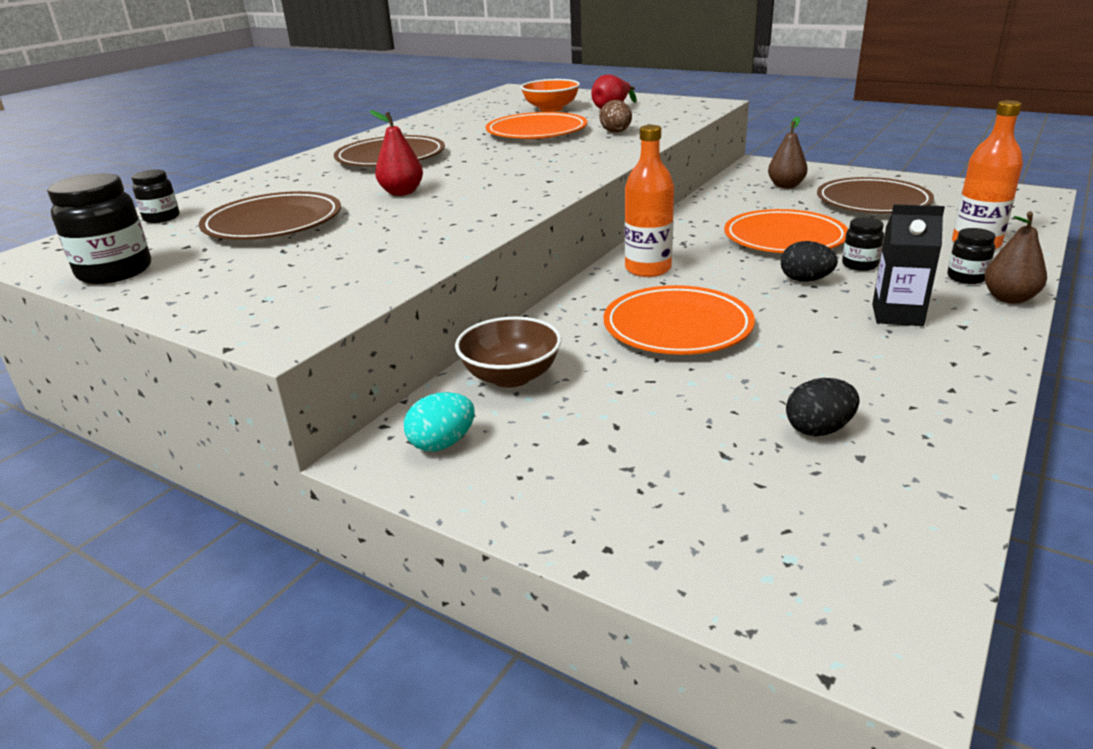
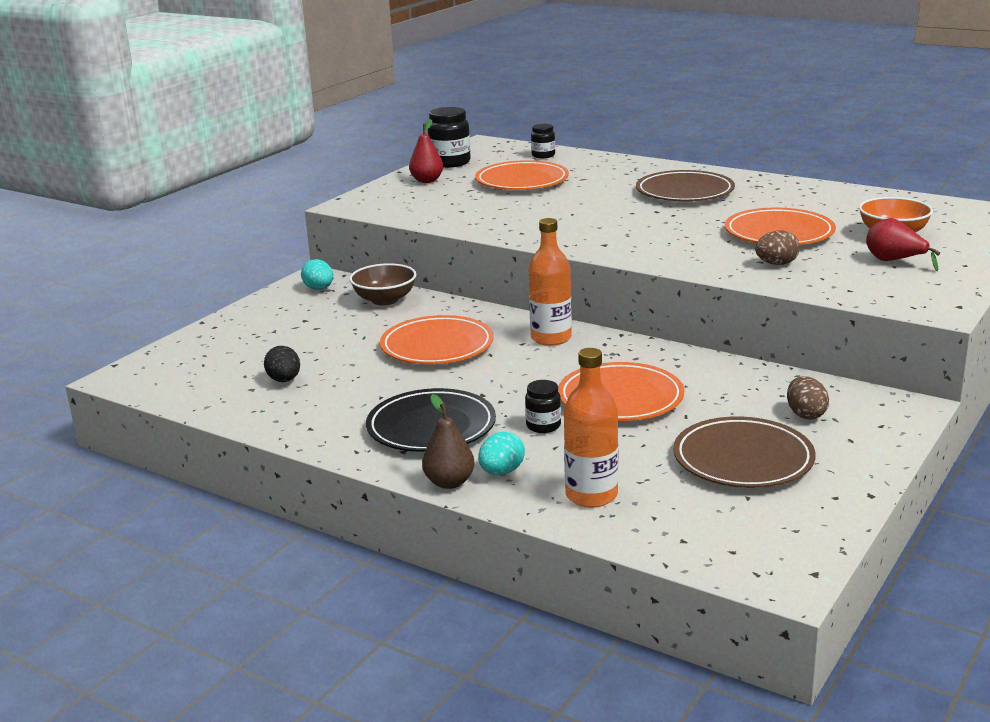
camera: 90 degrees right, 5 degrees down
brown plate [199,191,341,240] -> orange plate [475,160,569,190]
red pear [370,110,423,196] -> red pear moved to [409,119,443,183]
brown pear [768,117,808,188] -> brown egg [787,376,829,419]
black egg [781,241,838,282] -> none
black carton [872,204,945,326] -> black plate [366,388,496,452]
black jar [947,228,996,284] -> turquoise egg [478,431,525,475]

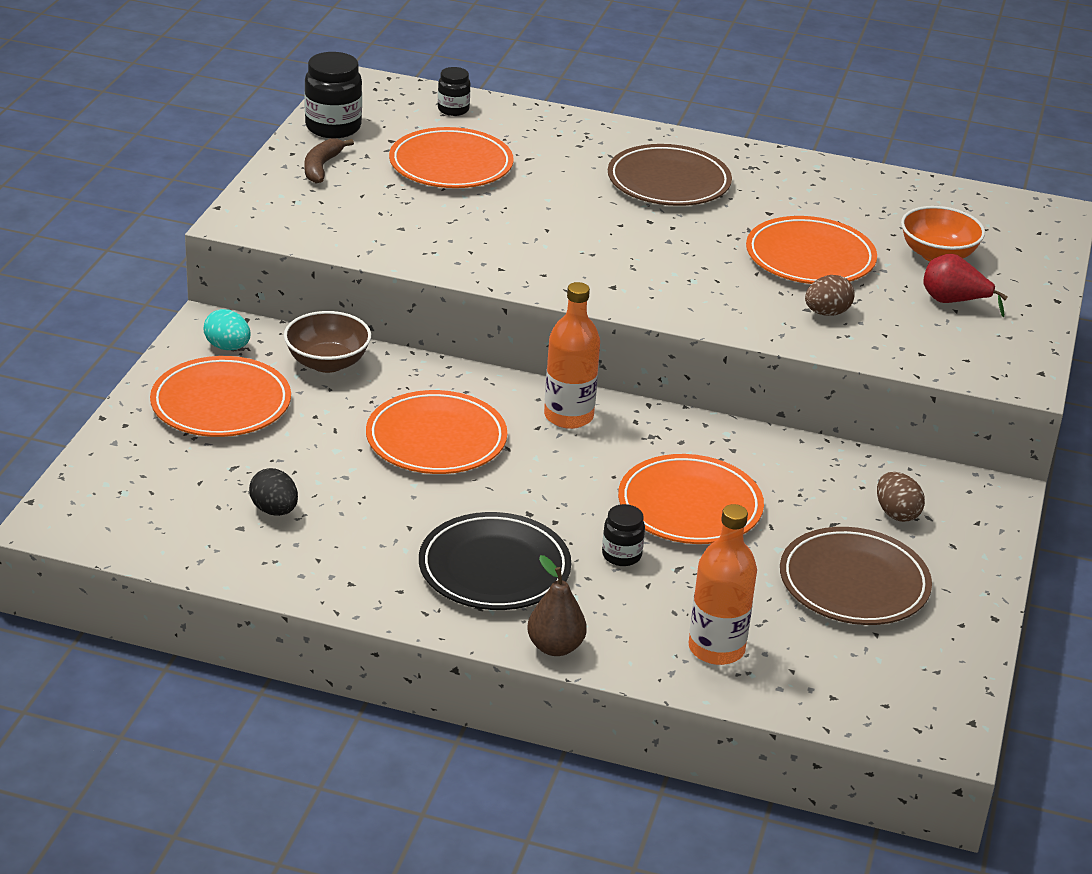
camera: 20 degrees left, 10 degrees up
red pear [409,119,443,183] -> brown banana [304,138,354,184]
turquoise egg [478,431,525,475] -> none
none -> orange plate [150,356,291,437]

